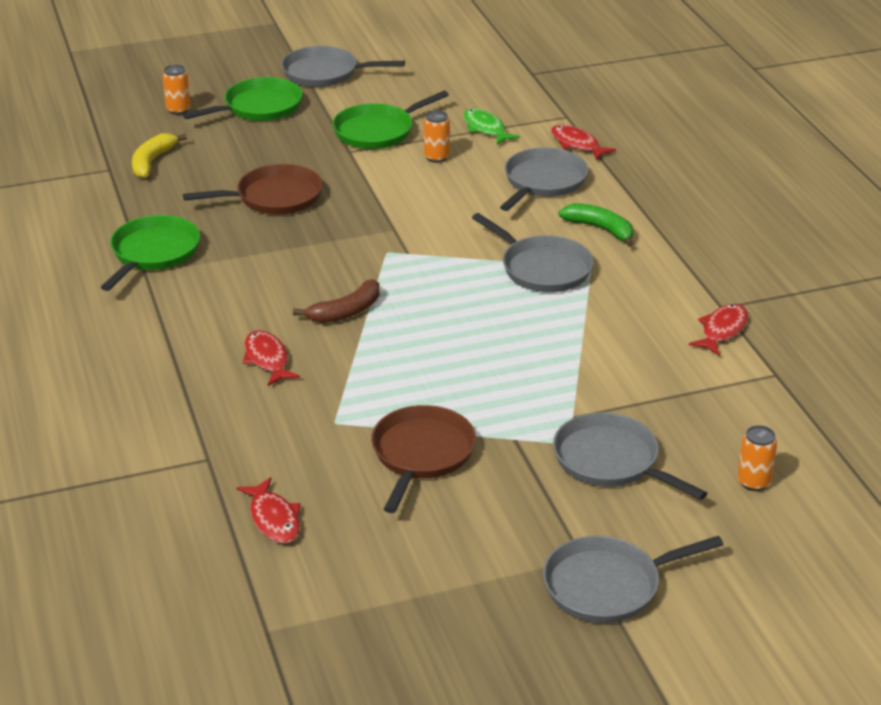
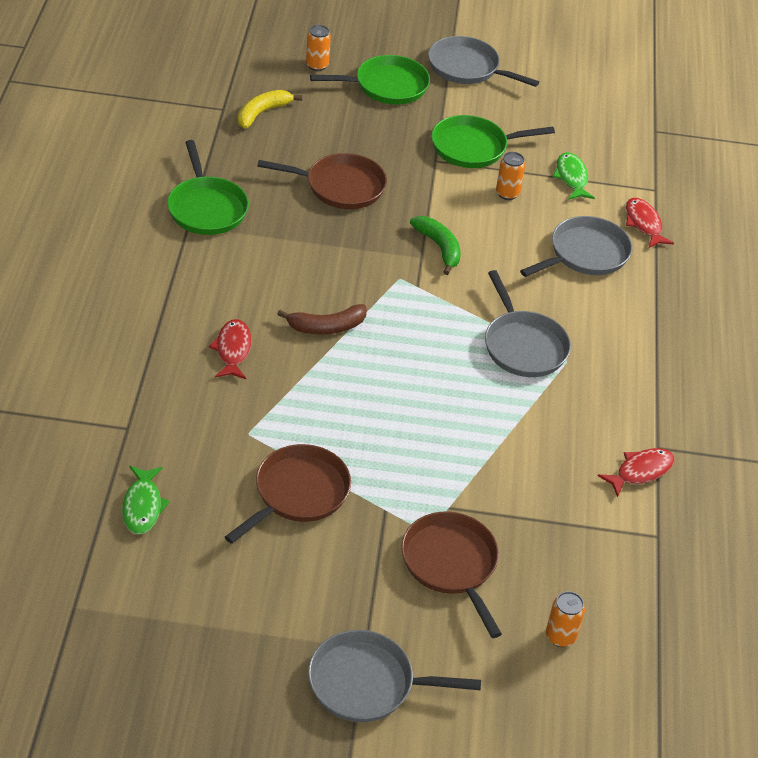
camera: 20 degrees right, 10 degrees up
green pan [101,215,200,291] -> green pan turned 120 degrees clockwise [167,140,249,235]
red fish [236,477,301,544] -> green fish [122,466,170,535]
grey pan [553,413,707,500] -> brown pan [401,511,502,638]
green banana [558,203,633,247] -> green banana moved to [410,216,461,275]

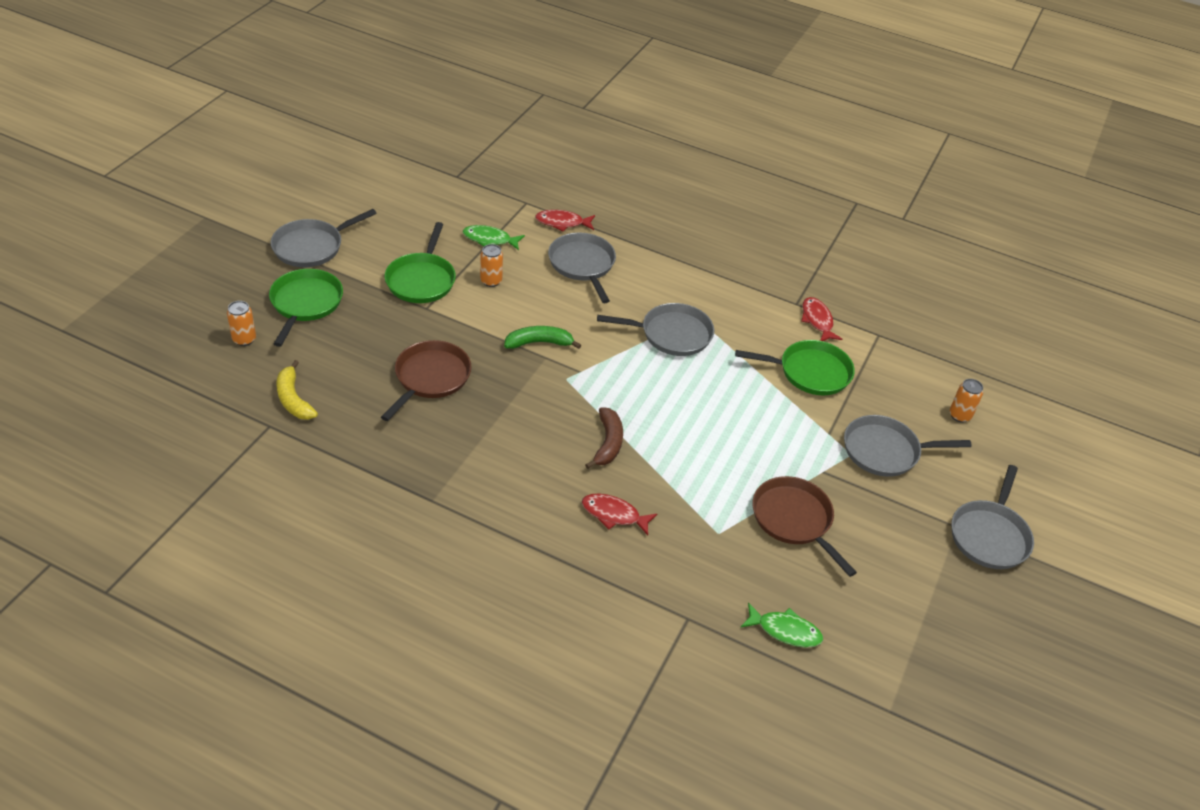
camera: 70 degrees left, 0 degrees up
green pan [167,140,249,235] -> green pan moved to [735,340,855,395]
brown pan [401,511,502,638] -> grey pan [844,415,972,477]

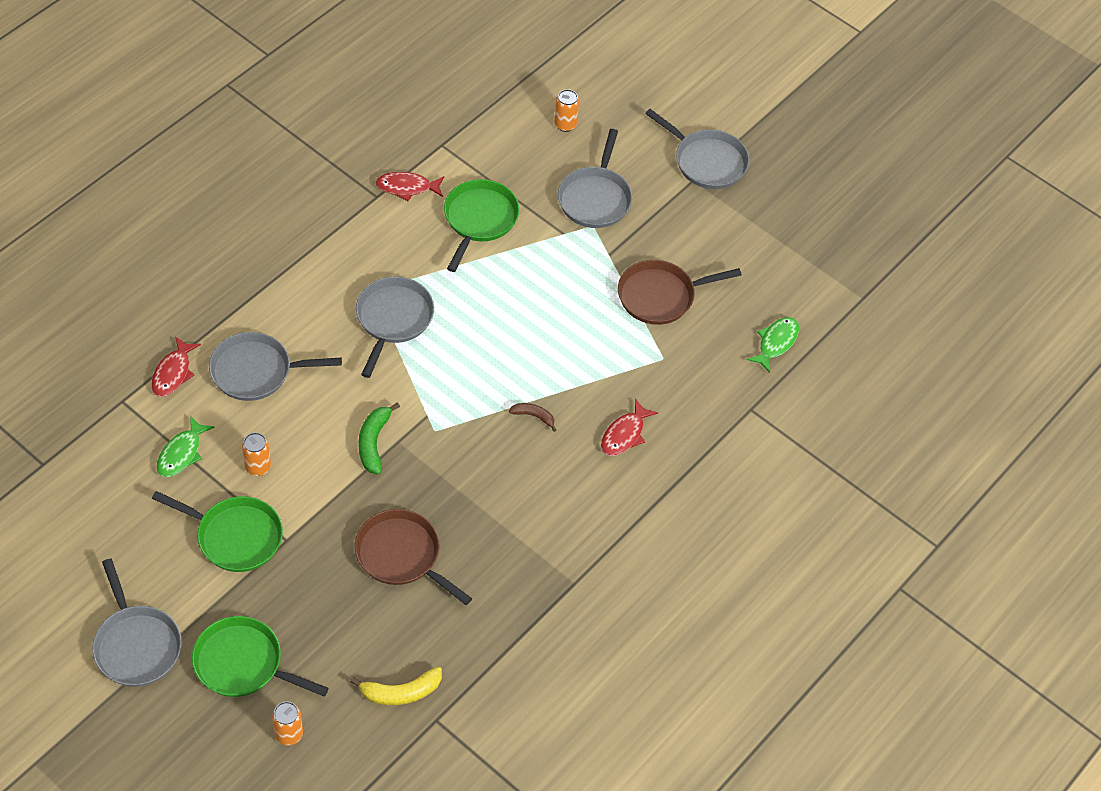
camera: 75 degrees left, 10 degrees up
brown banana [585,407,623,469] -> brown banana [509,403,556,432], size x0.62

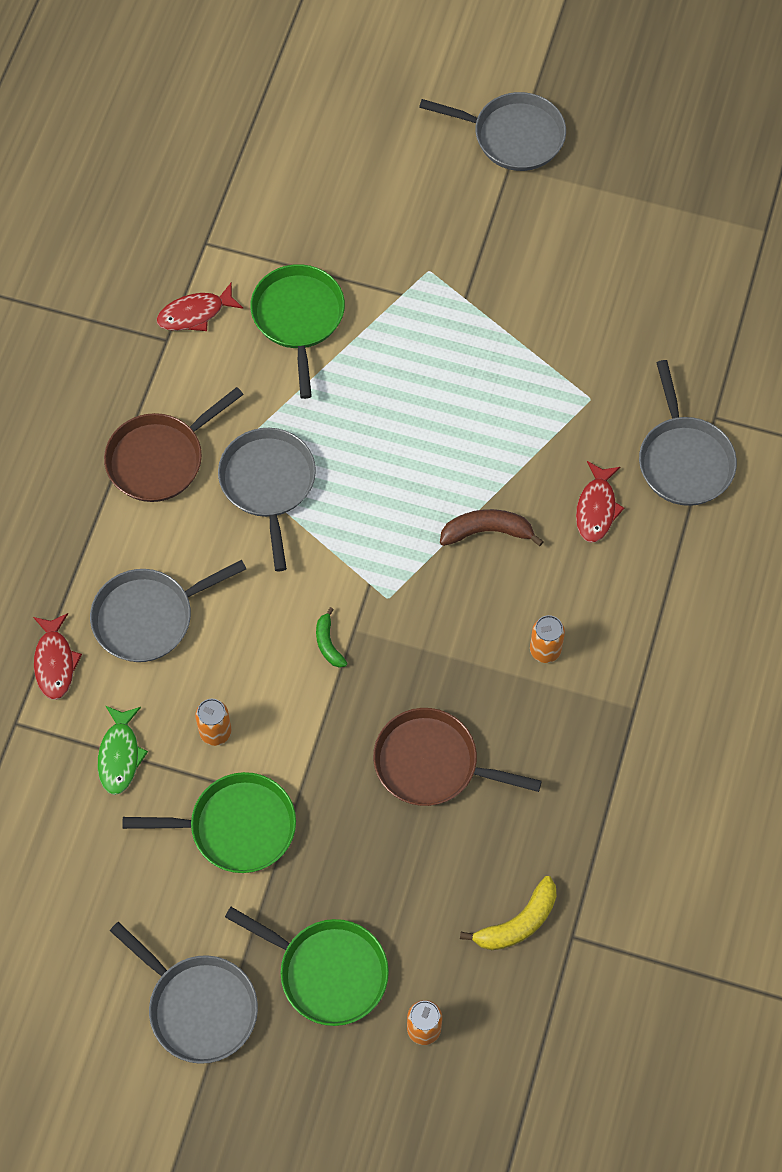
camera: 20 degrees left, 10 degrees up
green pan [192,616,329,697] -> green pan turned 150 degrees counterclockwise [225,907,389,1026]
green banana [358,402,400,474] -> green banana [316,607,348,668], size x0.62
brown banana [509,403,556,432] -> brown banana [440,509,544,546], size x1.61
orange can [554,89,579,132] -> orange can moved to [530,615,565,663]
grey pan [558,129,632,228] -> grey pan moved to [639,360,737,506]
brown pan [618,260,742,325] -> brown pan moved to [104,387,244,502]
green fish [746,317,799,373] -> none

